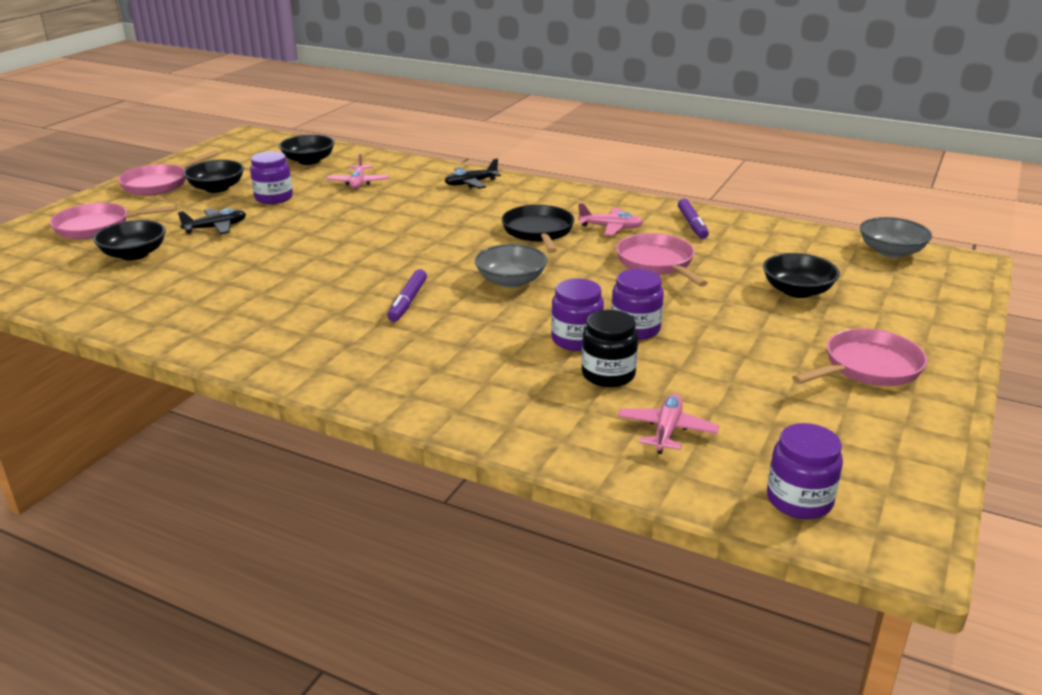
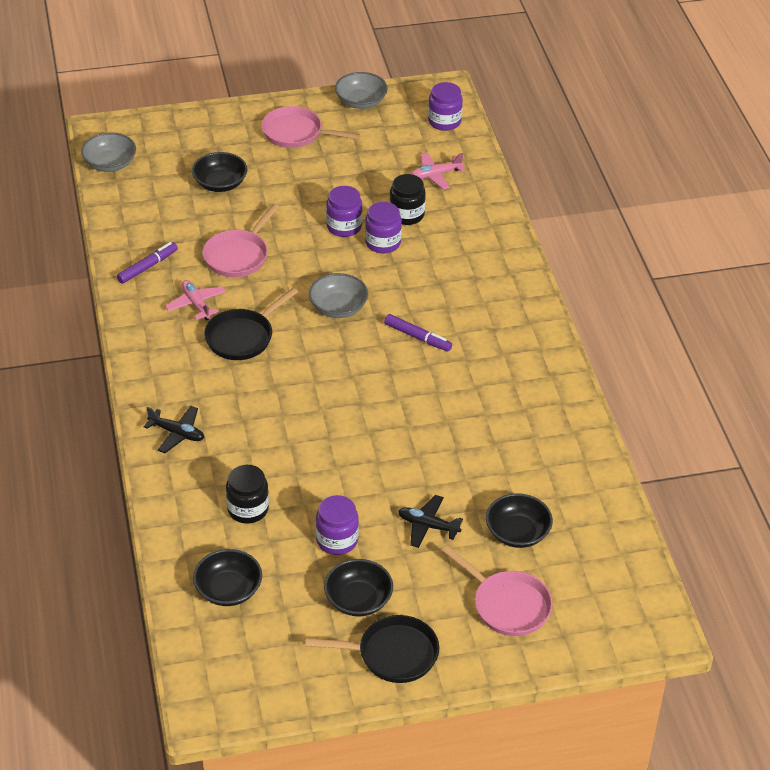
camera: 130 degrees left, 15 degrees up
pink pan [118,150,220,195] -> black pan [305,615,439,683]
pink plane [326,153,389,189] -> black jar [226,465,269,524]
purple marker [387,269,427,322] -> purple marker turned 60 degrees clockwise [384,314,452,351]
none -> grey bowl [335,72,388,109]

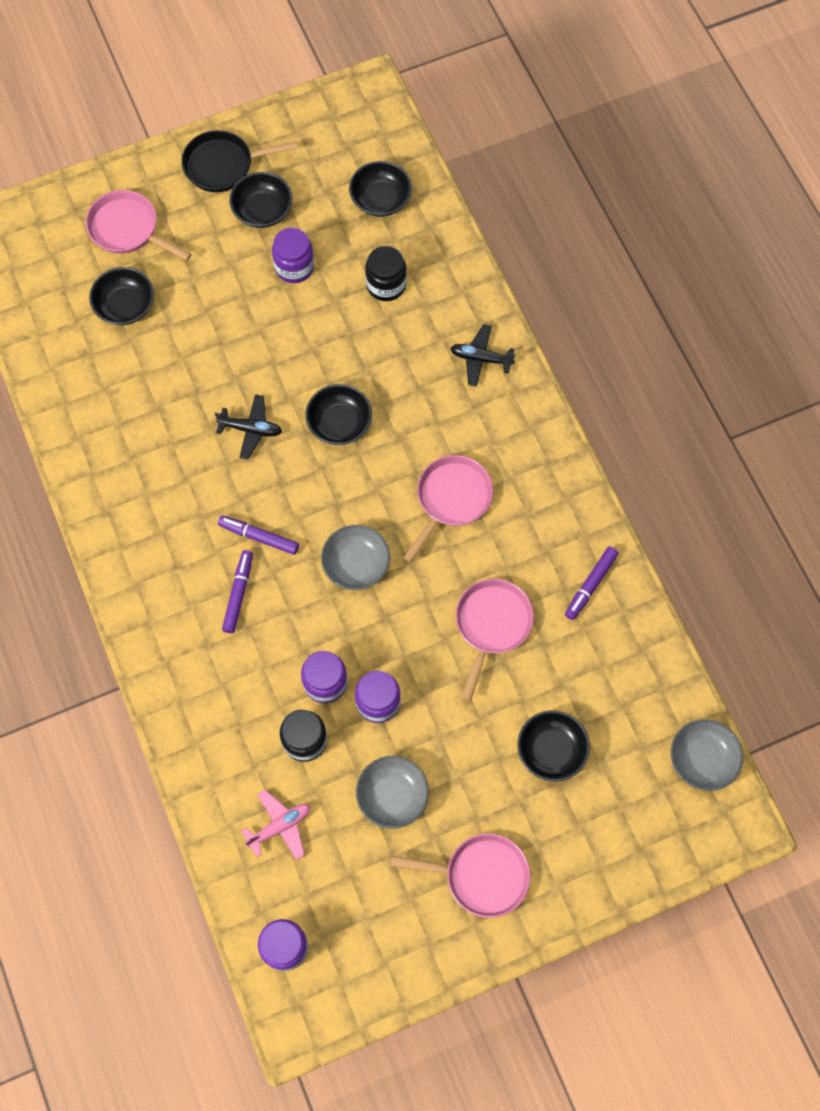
camera: 170 degrees right, 25 degrees up
pink plane [165,280,226,320] -> none
black pan [204,288,298,360] -> pink pan [404,455,493,563]
grey bowl [335,72,388,109] -> grey bowl moved to [356,756,429,829]
black plane [398,495,463,548] -> black plane moved to [215,394,282,459]
none -> purple marker [222,550,253,633]
none -> black bowl [305,384,372,445]

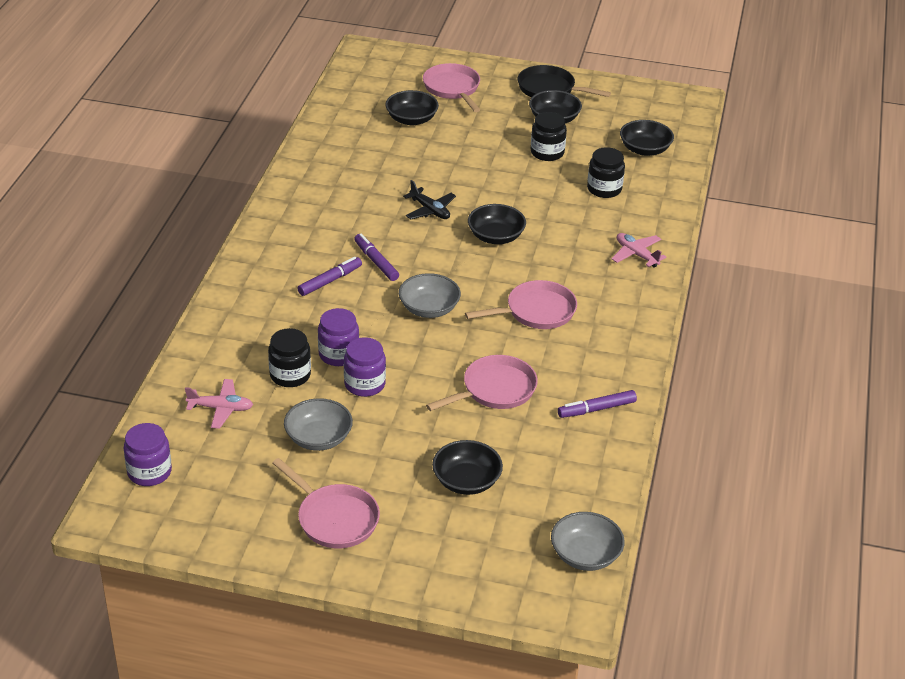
camera: 35 degrees right, 30 degrees down
purple jar [272,228,314,283] -> black jar [531,112,567,161]
black plane [450,324,516,387] -> pink plane [611,233,666,268]

